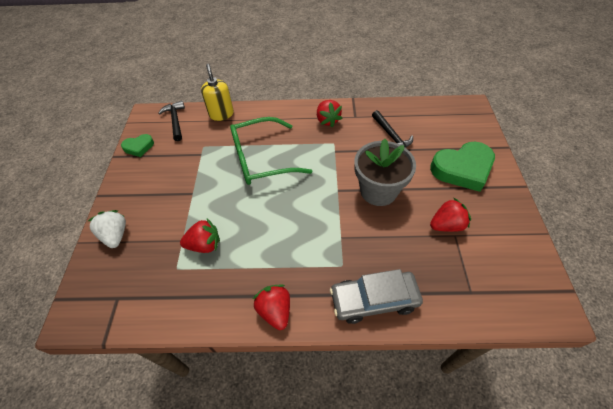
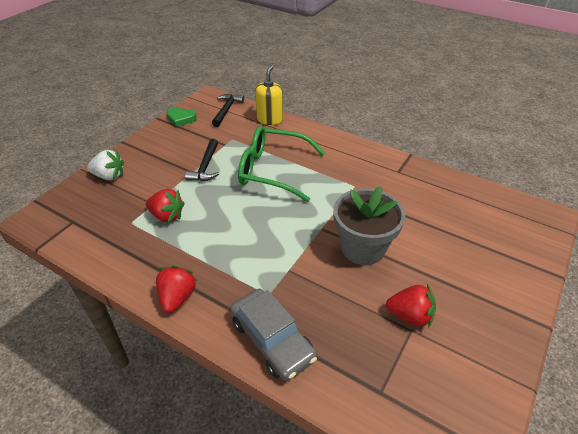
camera: 30 degrees right, 10 degrees down
white strawberry [88,210,126,248] -> white strawberry turned 90 degrees clockwise [87,150,124,180]
red strawberry [317,100,343,127] -> none
grey car [330,269,423,324] -> grey car turned 150 degrees counterclockwise [230,289,317,381]
black hammer [372,110,413,148] -> black hammer moved to [185,139,219,181]
green heart [430,142,495,192] -> none

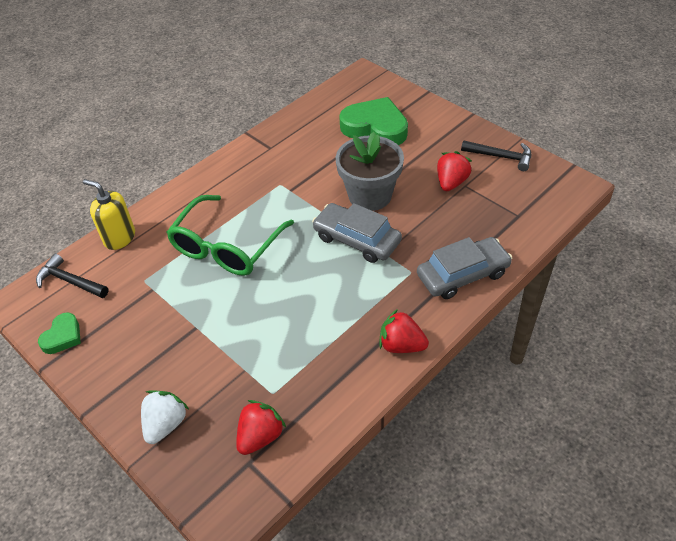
camera: 75 degrees left, 5 degrees up
red strawberry [146,189,185,223] -> red strawberry moved to [236,400,286,455]
black hammer [185,139,219,181] -> black hammer moved to [461,140,531,171]
none -> grey car [312,203,402,263]
none -> green heart [339,97,408,145]

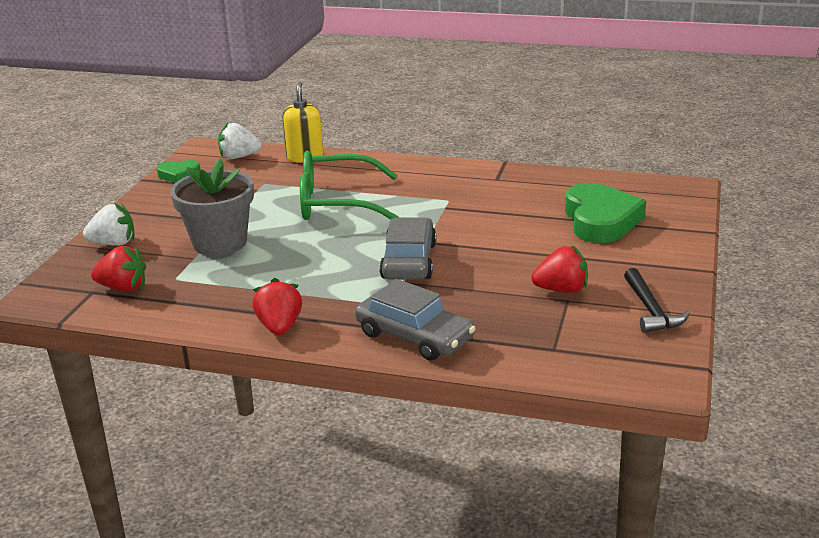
camera: 60 degrees right, 20 degrees down
black hammer [36,254,109,298] -> white strawberry [218,122,262,159]
grey flower pot [336,132,404,211] -> grey flower pot moved to [170,158,254,256]

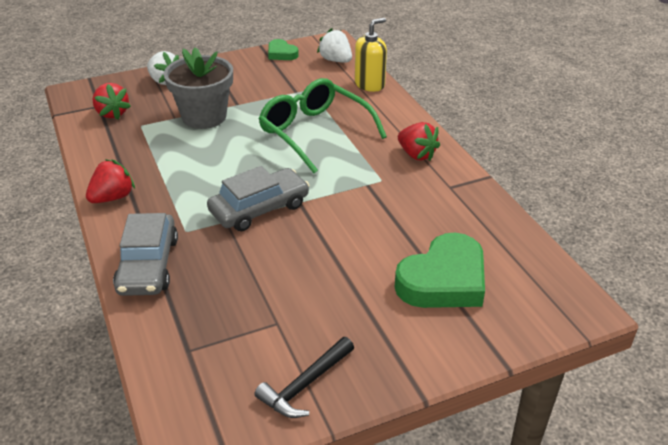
camera: 50 degrees right, 10 degrees up
red strawberry [531,246,588,293] -> red strawberry moved to [398,122,440,161]

